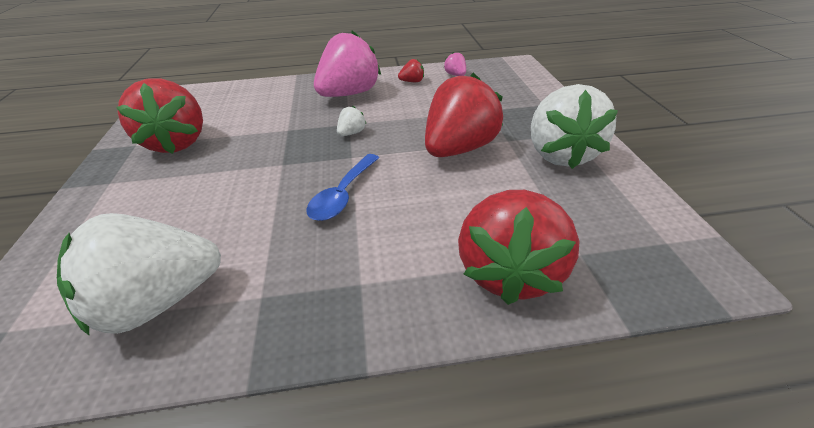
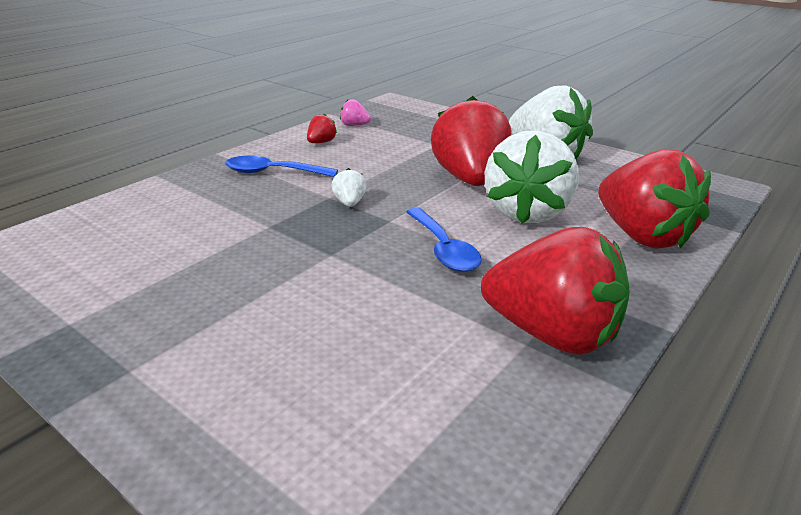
camera: 45 degrees left, 10 degrees down
white strawberry [57,213,221,335] -> white strawberry moved to [485,130,579,224]
red strawberry [116,78,203,154] -> red strawberry moved to [481,227,630,355]
pink strawberry [314,31,381,97] -> blue spoon [225,155,338,177]

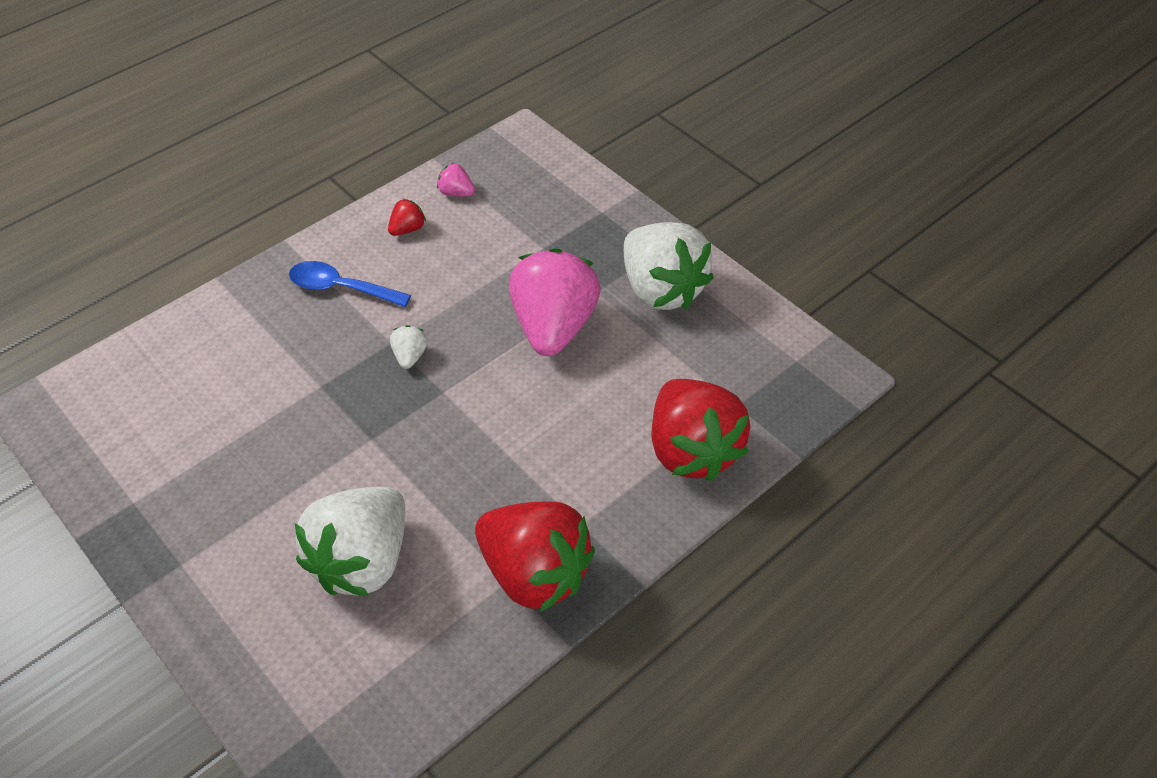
camera: 10 degrees right, 20 degrees up
blue spoon [406,208,482,272] -> none
red strawberry [431,96,511,186] -> pink strawberry [509,248,601,356]
white strawberry [485,130,579,224] -> white strawberry moved to [295,487,405,597]

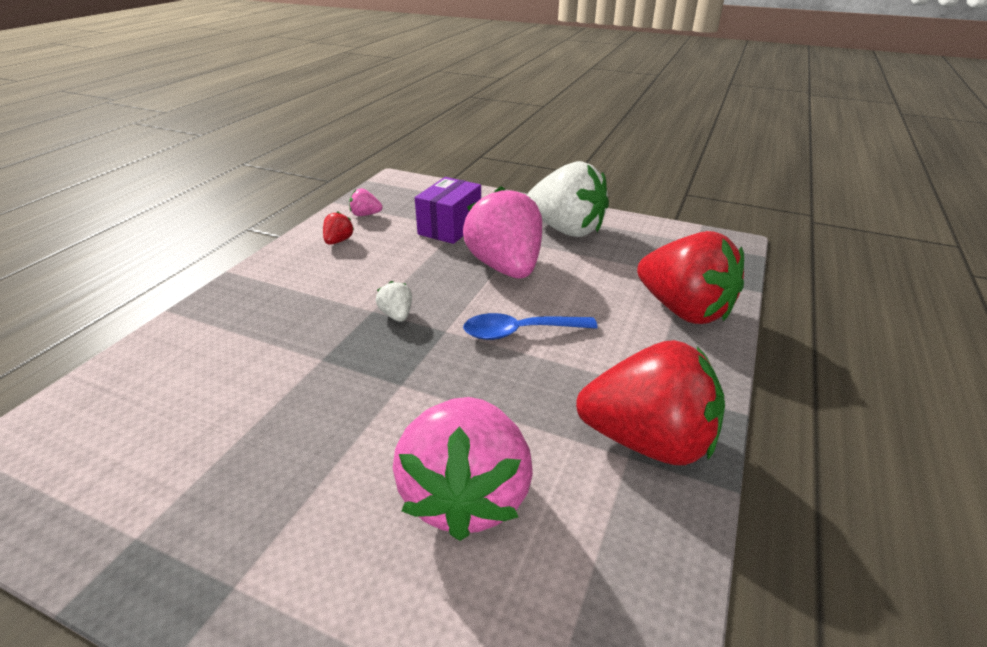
camera: 25 degrees left, 15 degrees down
blue spoon [289,261,411,307] -> blue spoon moved to [463,313,597,340]
white strawberry [295,487,405,597] -> pink strawberry [393,397,533,541]
none -> purple box [415,177,481,244]

